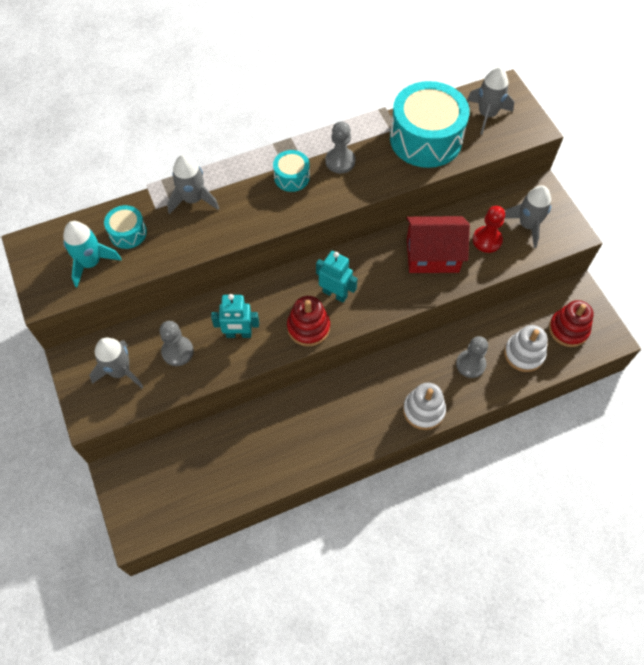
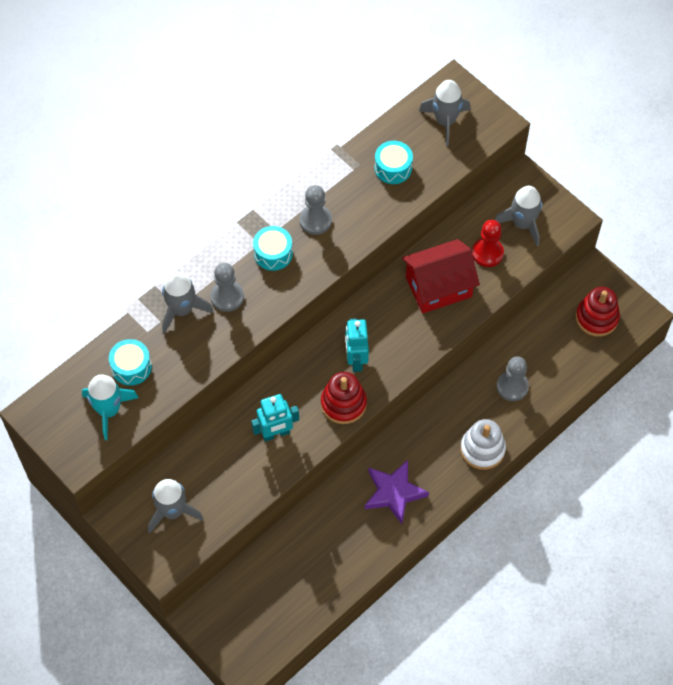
camera: 20 degrees left, 0 degrees up
grey pawn [159,321,194,366] -> grey pawn moved to [210,263,244,312]
turquoise robot [316,251,358,302] -> turquoise robot turned 105 degrees counterclockwise [345,319,369,372]
turquoise drum [390,81,470,168] -> turquoise drum [374,141,413,184], size x0.48
white stacking toy [504,325,547,372] -> none
none -> purple star [365,460,429,524]

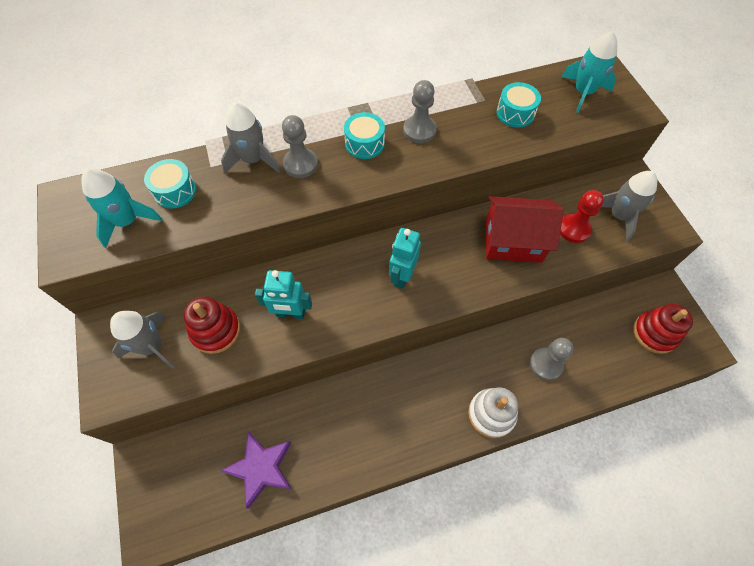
camera: 25 degrees right, 0 degrees up
red stacking toy [321,372,367,424] -> red stacking toy moved to [184,297,240,354]
purple star [365,460,429,524] -> purple star moved to [221,431,292,509]
grey rocket [419,80,470,146] -> turquoise rocket [562,31,617,113]

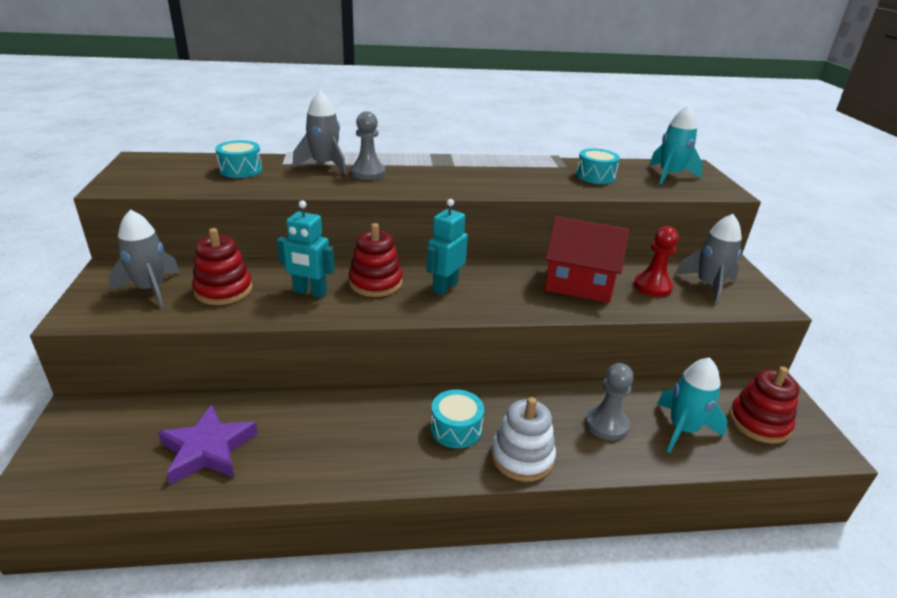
camera: 10 degrees right, 30 degrees down
turquoise rocket [81,168,162,248] -> turquoise rocket moved to [657,357,728,453]
turquoise drum [344,112,385,159] -> turquoise drum moved to [431,390,484,448]
grey pawn [403,80,437,143] -> none
none -> red stacking toy [349,223,403,297]

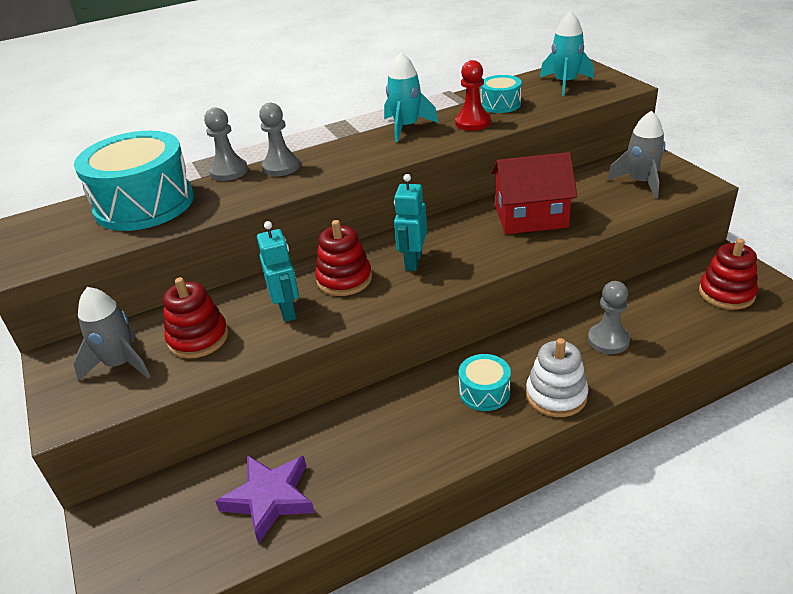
camera: 15 degrees left, 5 degrees up
turquoise drum [215,140,262,178] -> turquoise drum [74,131,194,231], size x2.10
turquoise robot [277,201,335,298] -> turquoise robot turned 105 degrees counterclockwise [257,221,299,322]
grey rocket [293,91,347,175] -> grey pawn [204,107,248,181]
red pawn [634,226,679,297] -> red pawn moved to [455,60,491,131]
turquoise rocket [657,357,728,453] -> turquoise rocket moved to [384,52,438,142]

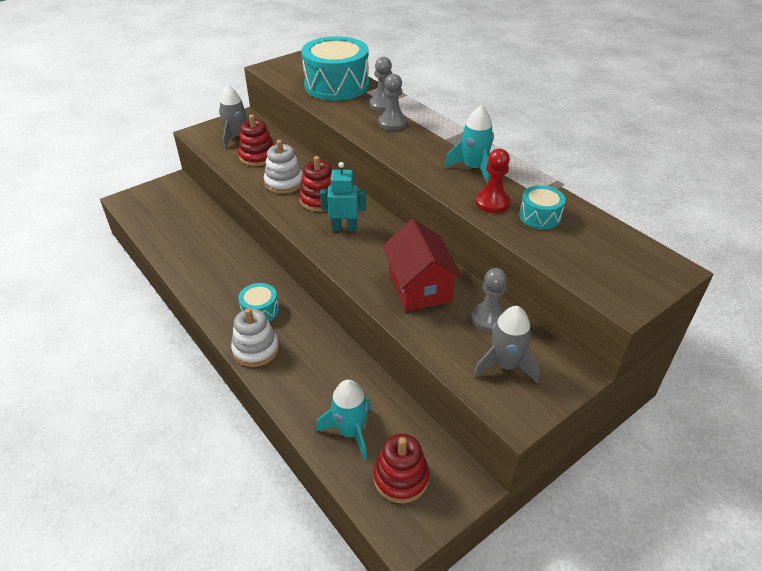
camera: 75 degrees right, 5 degrees up
purple star [215,455,315,544] -> none
turquoise robot [257,221,299,322] -> white stacking toy [264,140,303,194]
turquoise rocket [540,11,594,96] -> turquoise rocket moved to [316,380,371,460]
grey pawn [588,281,630,354] -> grey pawn moved to [471,268,507,332]

